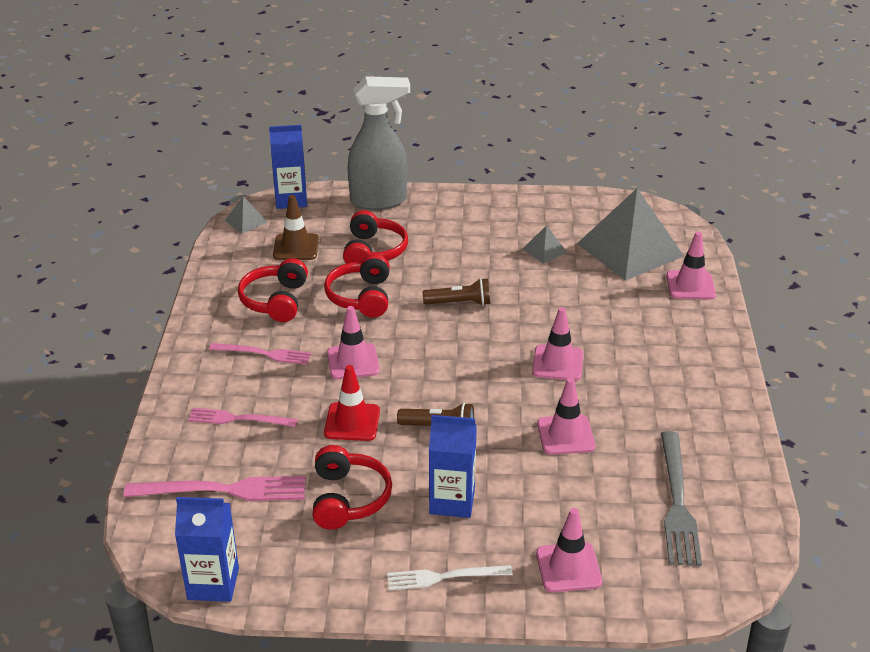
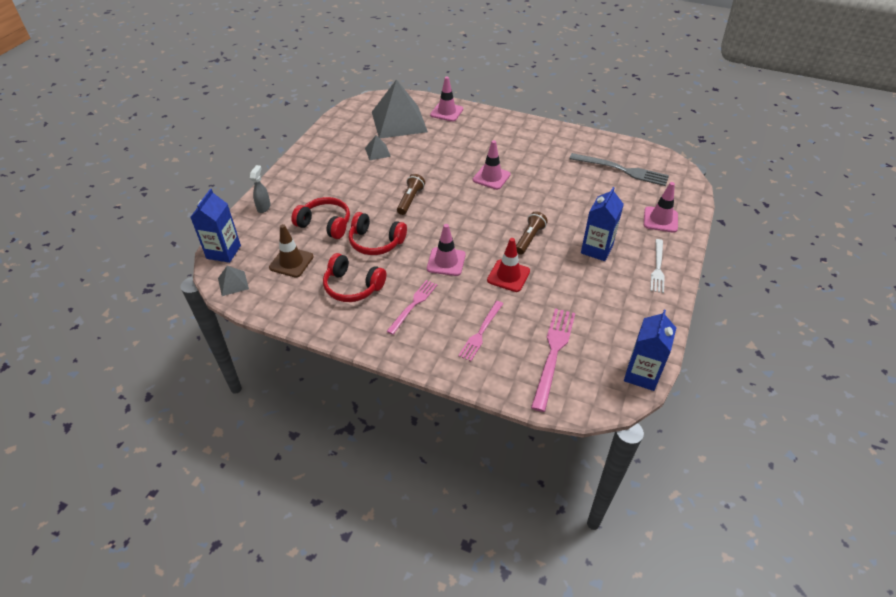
camera: 70 degrees left, 10 degrees up
red headphones [312,445,392,530] -> none
grey spray bottle [348,76,410,210] -> grey spray bottle [250,165,271,213], size x0.43
pink traffic cone [537,378,596,455] -> none

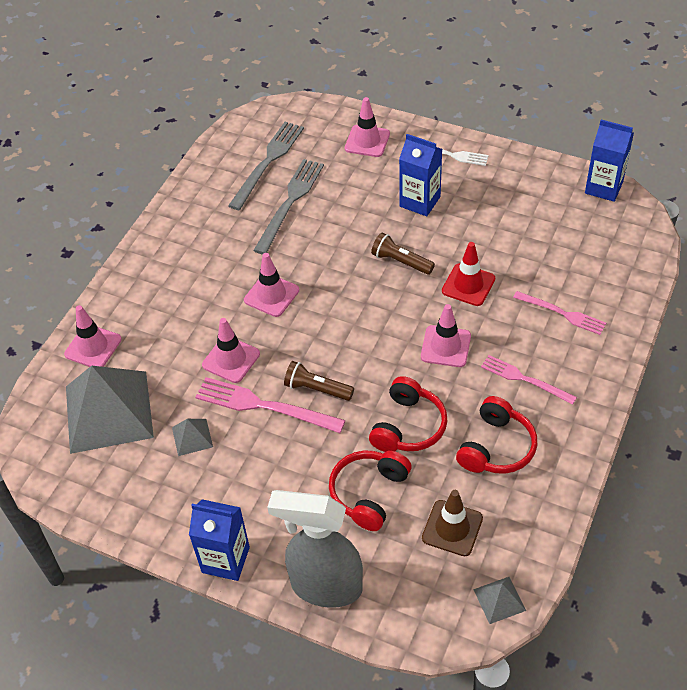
camera: 85 degrees left, 5 degrees up
blue carton [190,189,241,263] -> blue carton moved to [189,499,250,581]
grey spray bottle [250,165,271,213] -> grey spray bottle [267,490,363,608], size x2.32
pink fork [531,308,575,412] -> pink fork moved to [195,377,346,433]
none -> pink traffic cone [202,318,260,383]
none -> grey fork [253,159,324,255]

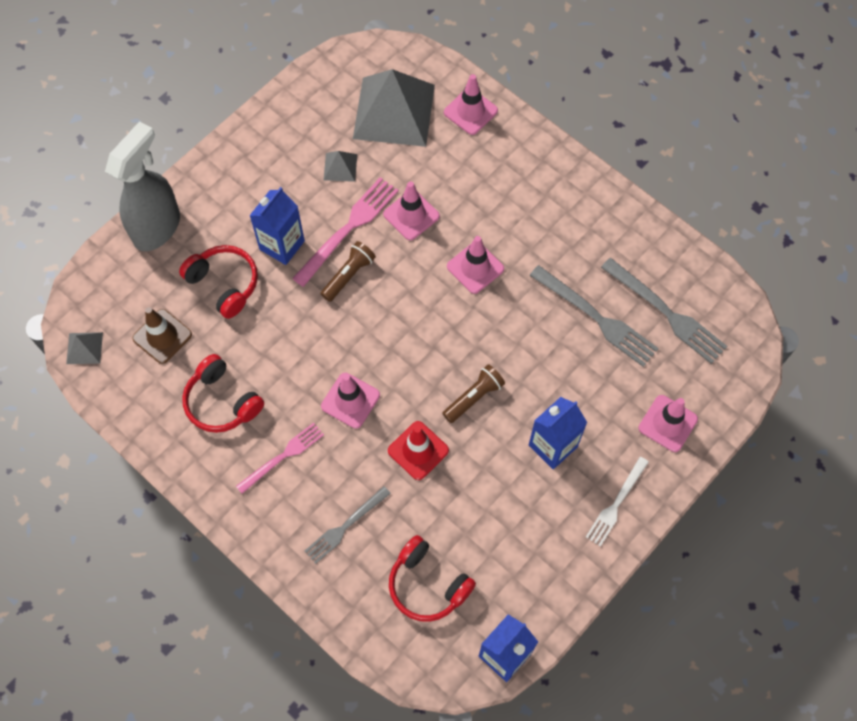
camera: 105 degrees right, 15 degrees up
blue carton [189,499,250,581] -> blue carton moved to [249,187,305,265]
red headphones [369,376,447,452] -> red headphones moved to [389,535,476,622]
pink fork [513,291,606,335] -> grey fork [305,486,391,564]

